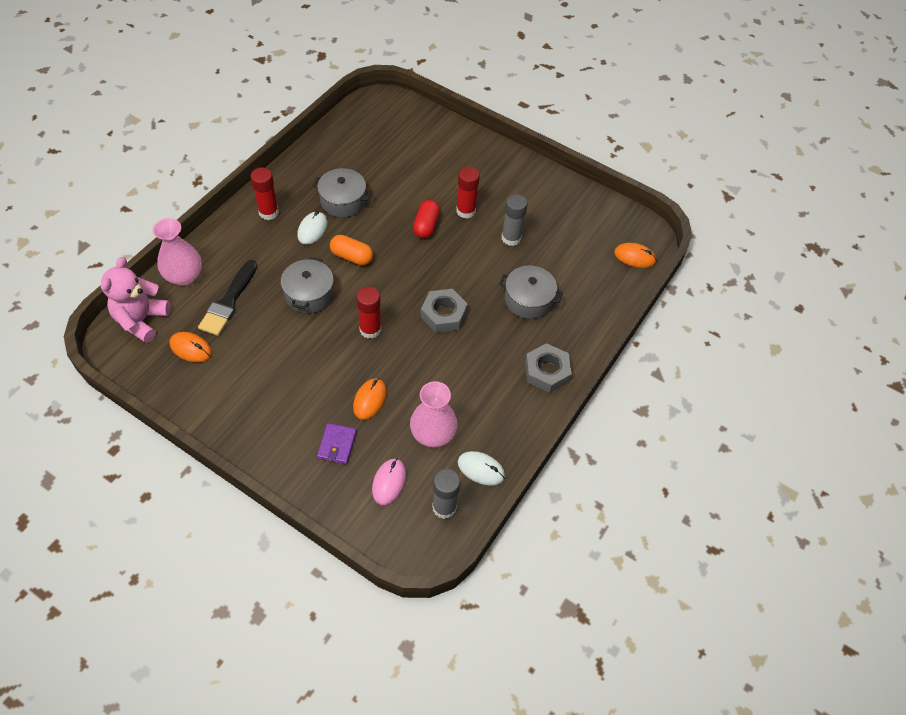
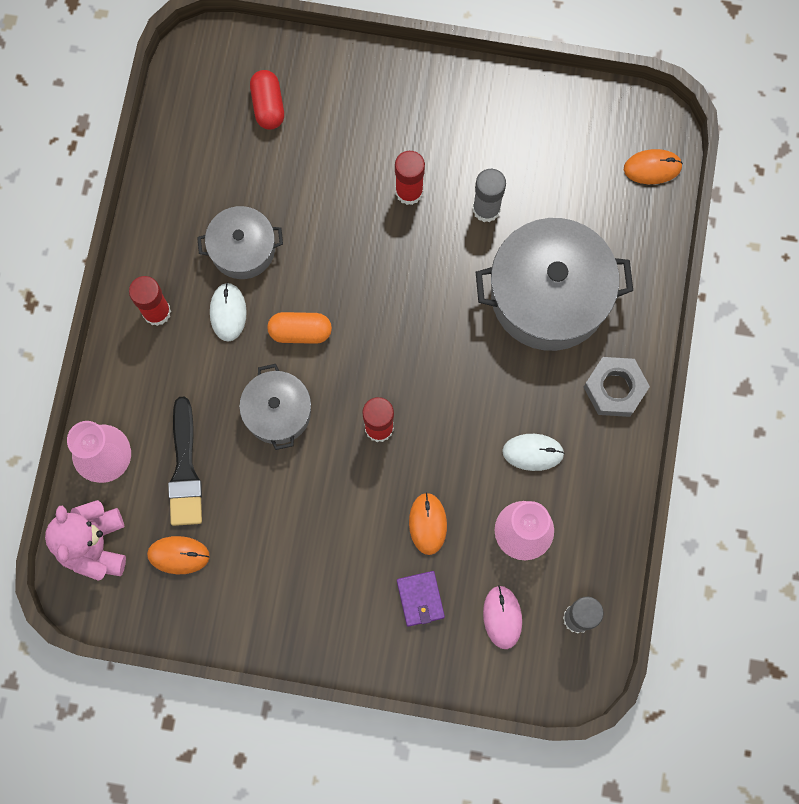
camera: 20 degrees left, 20 degrees up
red capsule [413,200,440,238] -> red capsule moved to [250,70,284,130]
grey nut [421,289,468,333] -> none
white mouse [458,451,505,486] -> white mouse moved to [502,434,565,471]
grey pot [499,266,563,319] -> grey pot [476,218,633,351], size x1.80

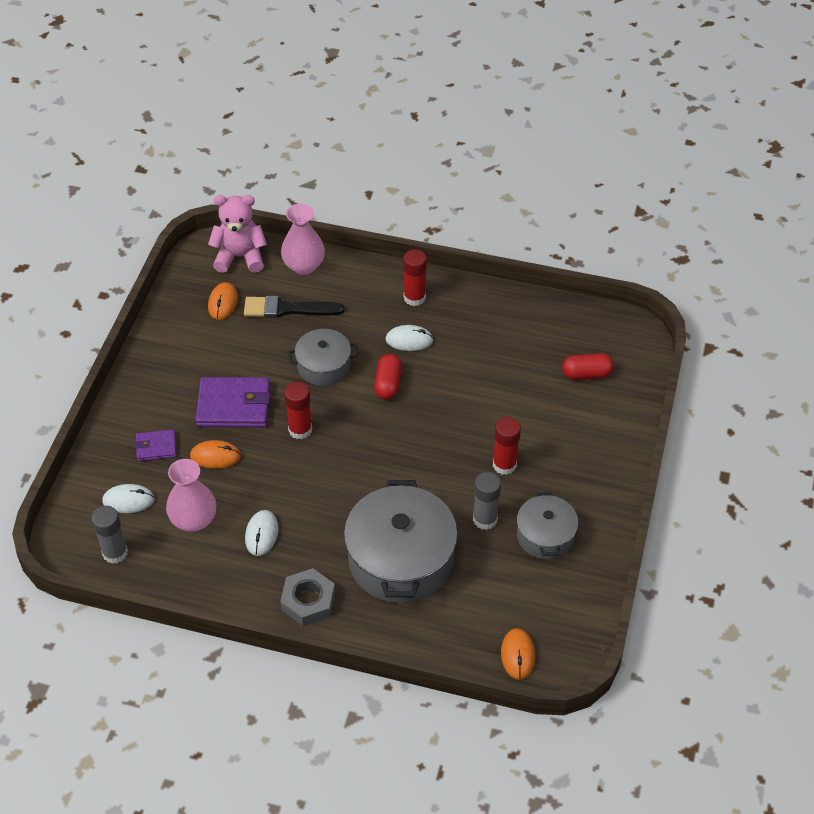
camera: 95 degrees right, 25 degrees down
grey pot [197,206,283,279] -> grey pot moved to [517,492,578,559]
orange capsule [267,312,332,344] -> red capsule [374,354,402,400]
pink mouse [483,585,522,649] -> white mouse [102,484,155,513]
none -> purple wallet [196,377,270,427]

